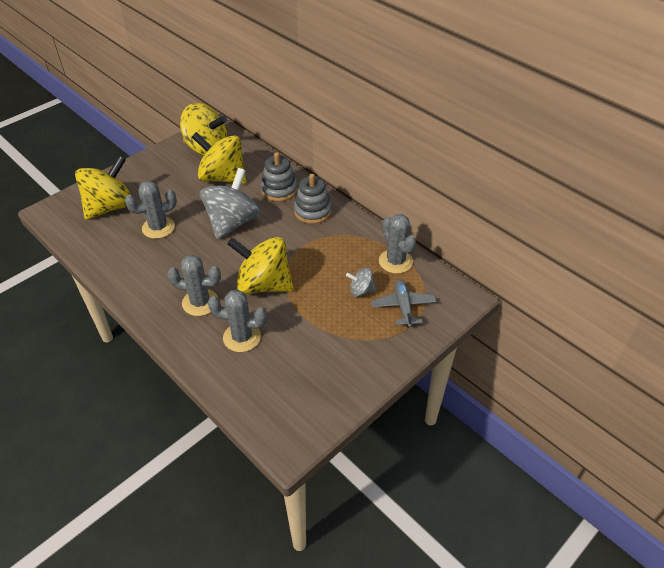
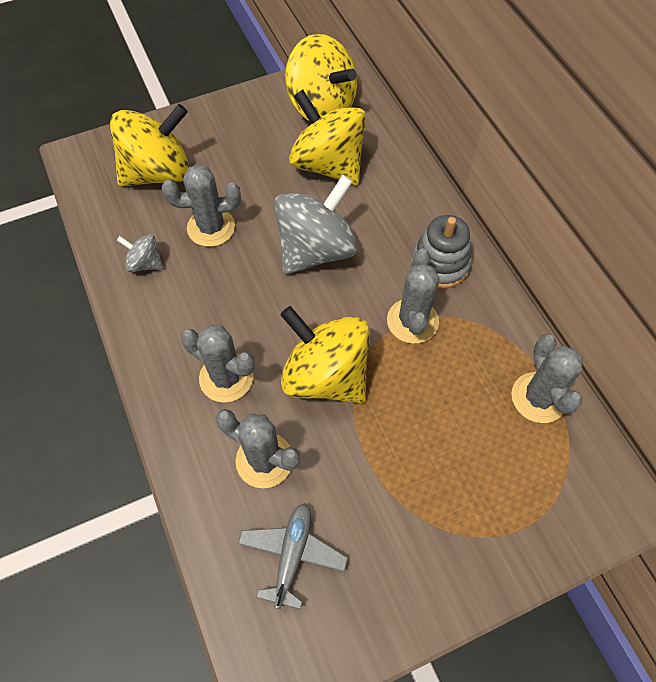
camera: 20 degrees right, 15 degrees up
grey stacking toy [261,152,298,202] -> none
grey spinning top [346,268,376,297] -> grey spinning top moved to [117,234,163,272]
grey plane [371,279,437,328] -> grey plane moved to [238,503,348,609]
none -> grey cactus [387,249,440,344]

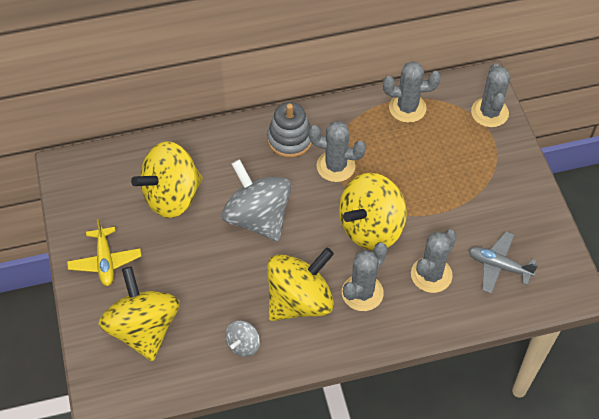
camera: 80 degrees left, 5 degrees down
grey cactus [162,164,241,247] -> grey cactus moved to [471,64,510,127]
yellow spinning top [285,34,357,121] -> yellow spinning top moved to [267,247,334,321]
none -> yellow plane [67,219,142,286]

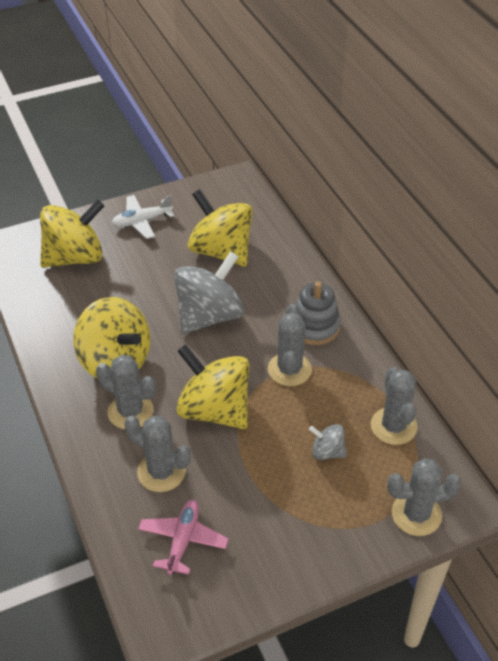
camera: 80 degrees right, 10 degrees down
yellow plane [67,219,142,286] -> white plane [112,195,174,239]
grey spinning top [225,321,260,357] -> grey spinning top moved to [309,424,347,460]
grey plane [468,232,538,294] -> pink plane [138,500,229,575]

